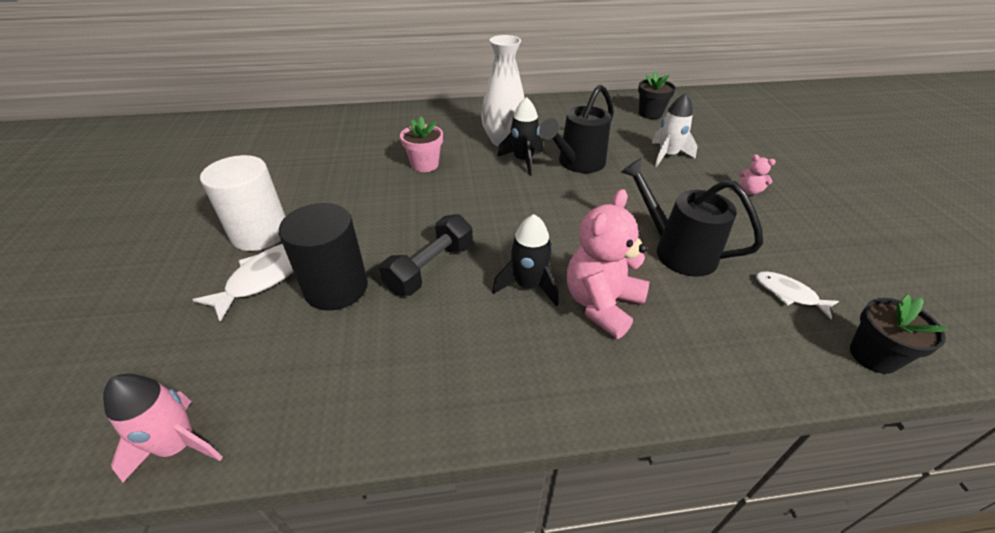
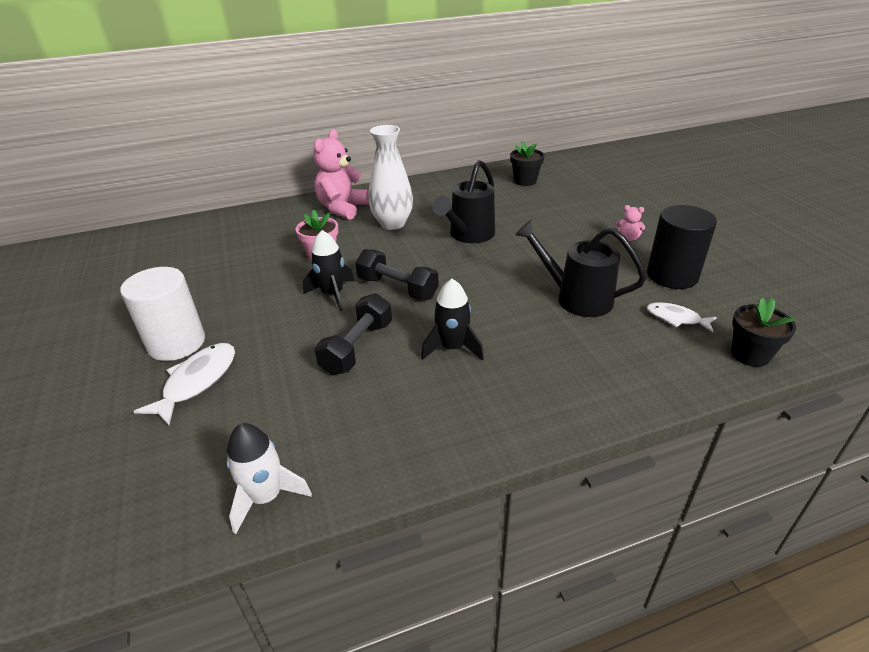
camera: 10 degrees left, 5 degrees down
pink rocket [103,374,223,482] -> none
black cylinder [279,203,368,311] -> black cylinder moved to [647,205,717,289]
black rocket [497,97,543,175] -> black rocket moved to [303,230,355,311]
pink teddy bear [567,189,649,339] -> pink teddy bear moved to [313,129,369,220]
white rocket [652,93,698,167] -> white rocket moved to [227,423,312,534]
none -> black dumbbell [355,249,439,300]

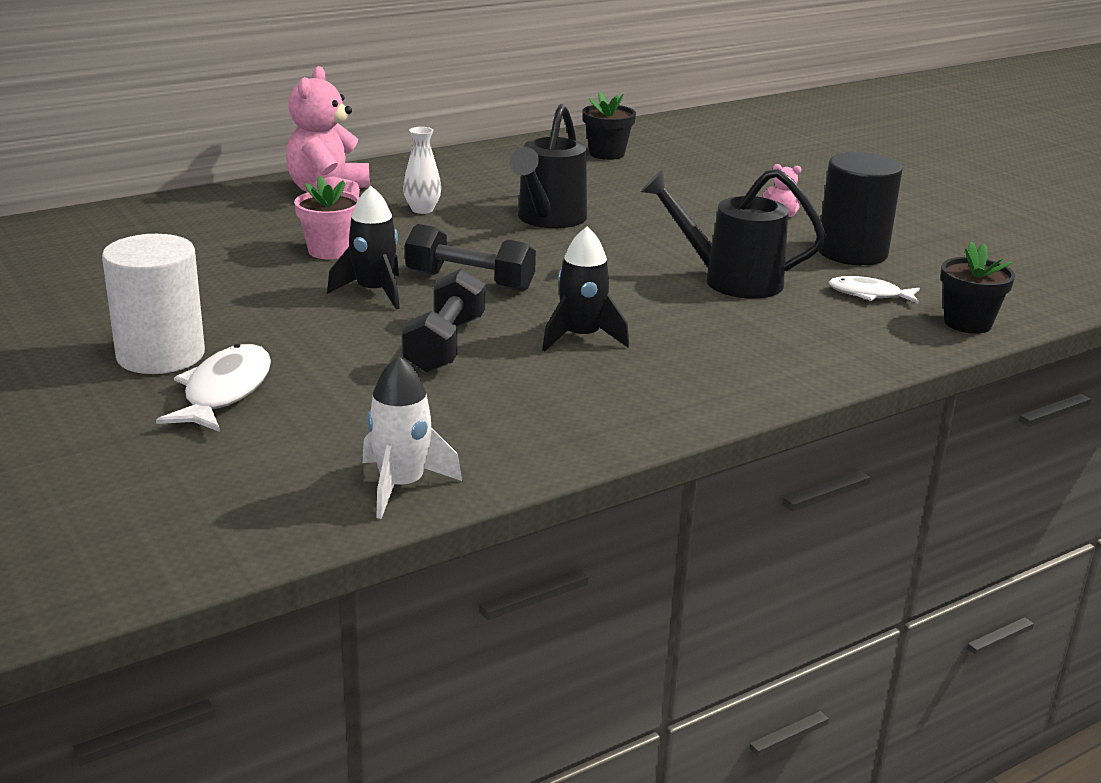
camera: 15 degrees left, 10 degrees down
white vase [368,125,413,230] -> white vase [403,127,441,214], size x0.54

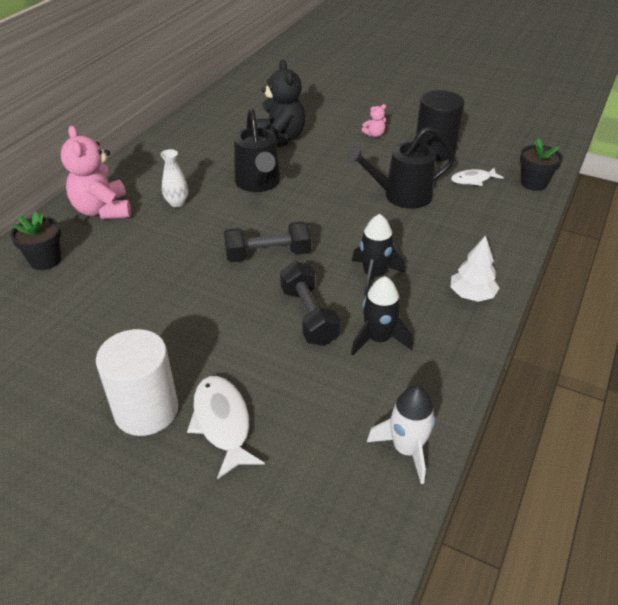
camera: 30 degrees left, 15 degrees up
pink flower pot [294,176,360,259] -> none
black rocket [327,186,400,309] -> black rocket moved to [351,276,413,356]
black flower pot [583,92,636,160] -> black flower pot moved to [10,211,61,270]
none -> black teddy bear [256,59,305,148]
none -> white tree [450,236,499,302]

